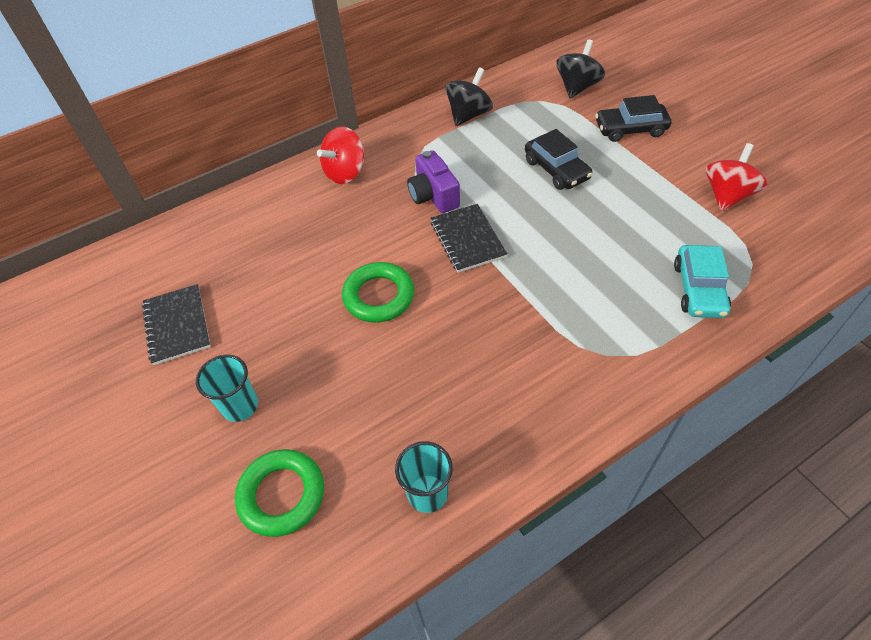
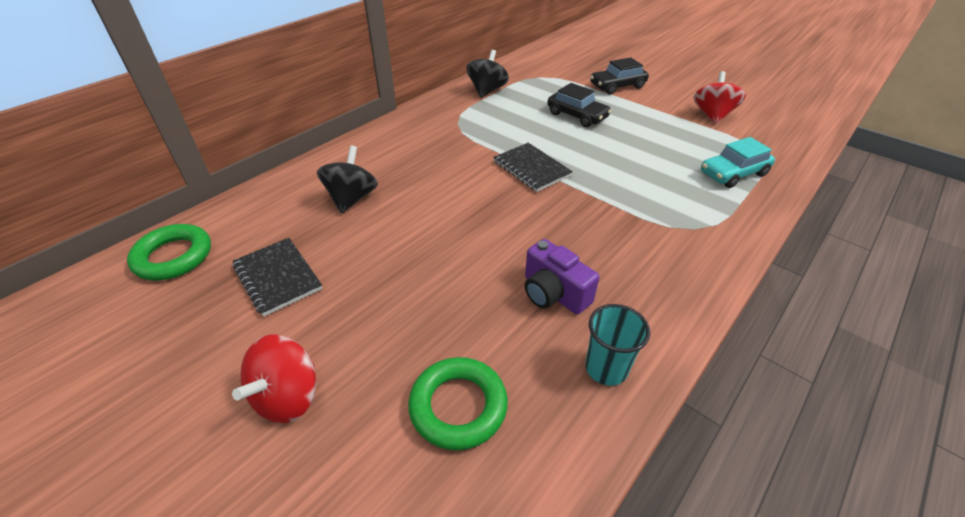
camera: 20 degrees left, 10 degrees down
turquoise cup [196,355,258,422] -> none
red spinning top [317,127,364,184] -> red spinning top moved to [232,334,316,423]
green ring [342,262,414,323] -> green ring moved to [127,224,211,280]
purple camera [407,150,460,213] -> purple camera moved to [525,239,599,314]
black spinning top [556,39,605,99] -> black spinning top moved to [317,145,378,214]
turquoise car [674,245,731,318] -> turquoise car turned 75 degrees clockwise [701,137,775,188]

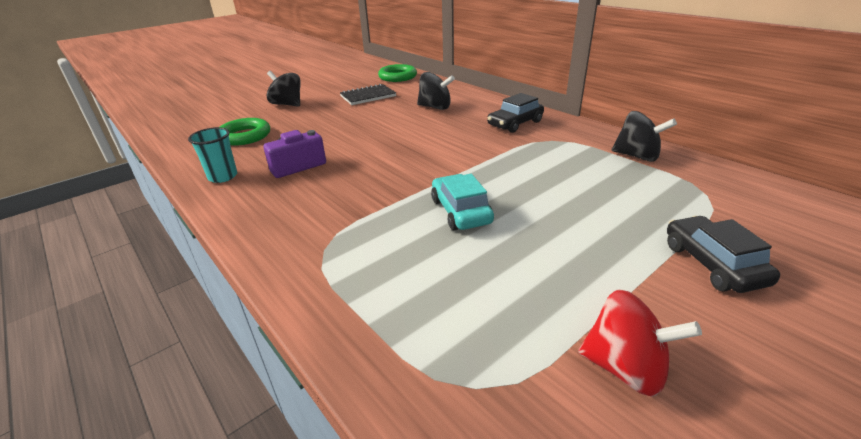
camera: 100 degrees right, 10 degrees down
red spinning top [232,334,316,423] -> black spinning top [267,71,301,107]
black notebook [494,143,573,192] -> none
black car [547,83,611,127] -> black car moved to [487,93,544,133]
turquoise car [701,137,775,188] -> turquoise car moved to [431,174,494,230]

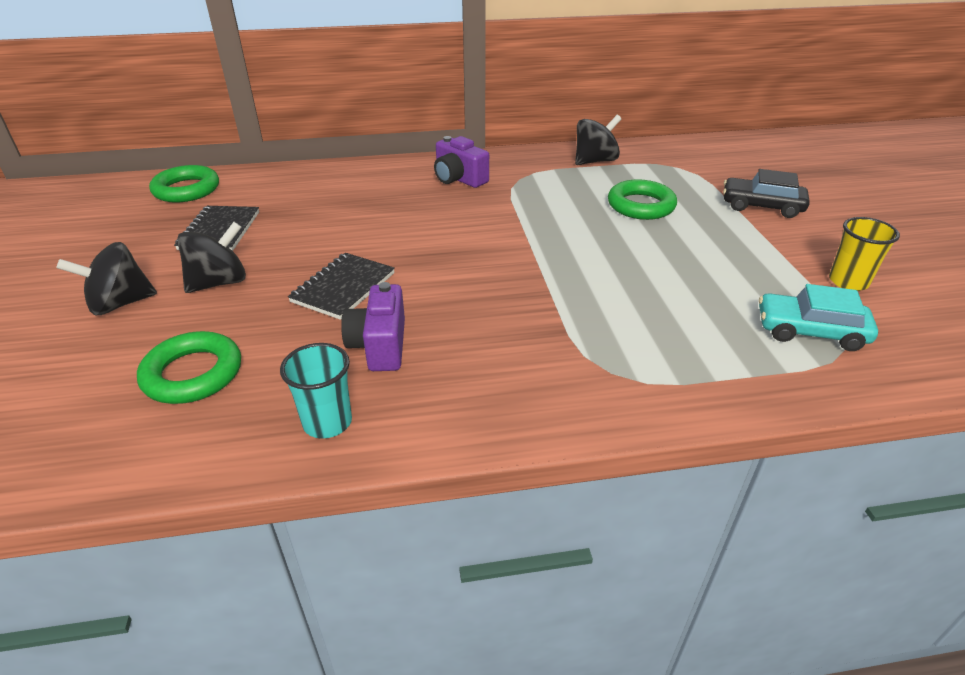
camera: 60 degrees left, 5 degrees up
black spinning top [417,72,455,110] -> black spinning top moved to [177,222,246,293]
turquoise car [431,174,494,230] -> turquoise car moved to [759,284,878,351]
black car [487,93,544,133] -> purple camera [434,136,489,188]
red spinning top [578,290,702,397] -> yellow cup [829,217,900,291]
none -> black notebook [288,253,395,320]
none -> green ring [608,179,677,220]

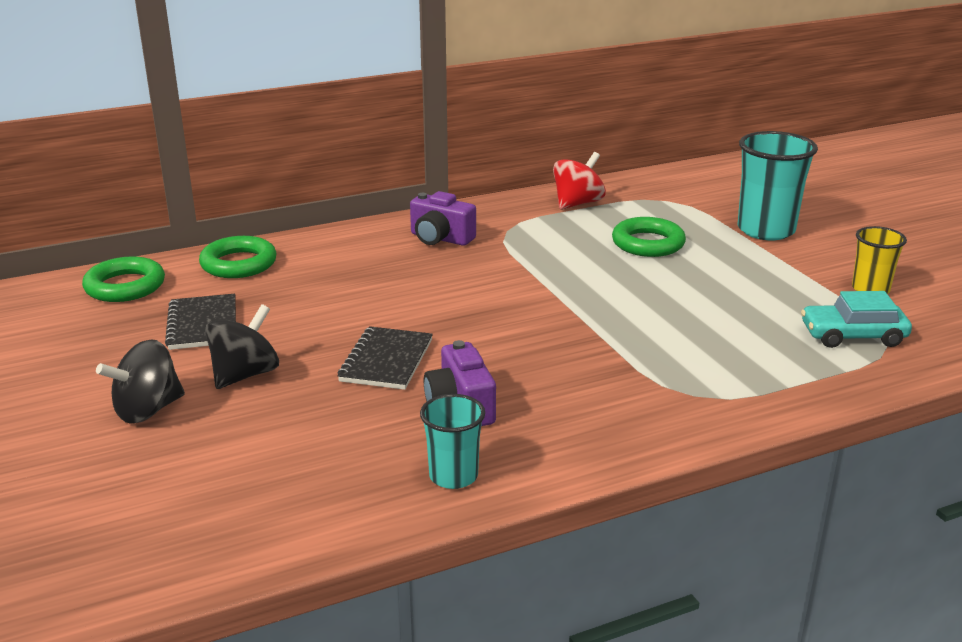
camera: 15 degrees left, 10 degrees down
green ring [137,331,241,404] -> green ring moved to [199,236,277,278]
black spinning top [575,115,621,165] -> red spinning top [553,152,606,210]
black car [723,169,810,218] -> turquoise cup [738,131,818,240]

